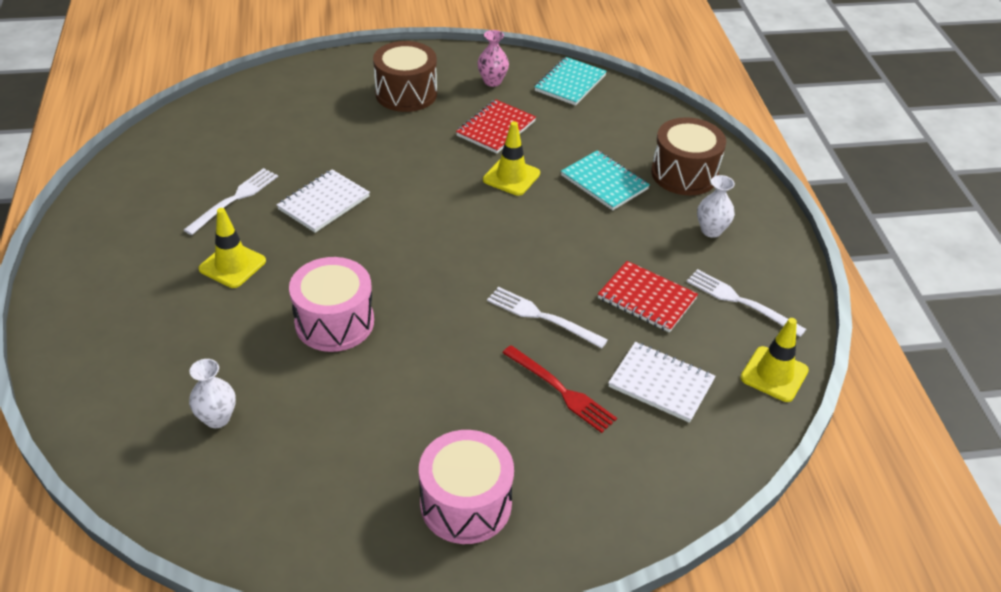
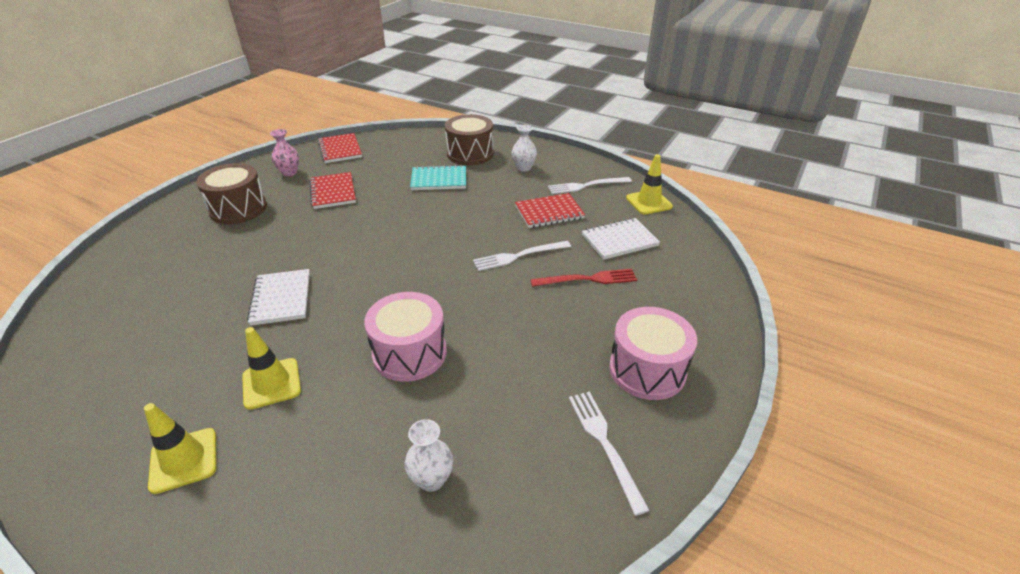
camera: 50 degrees left, 5 degrees down
white fork [184,168,278,235] -> white fork moved to [569,391,650,516]
yellow traffic cone [483,121,540,196] -> yellow traffic cone moved to [144,403,216,494]
turquoise notebook [534,57,607,106] -> red notebook [318,133,362,163]

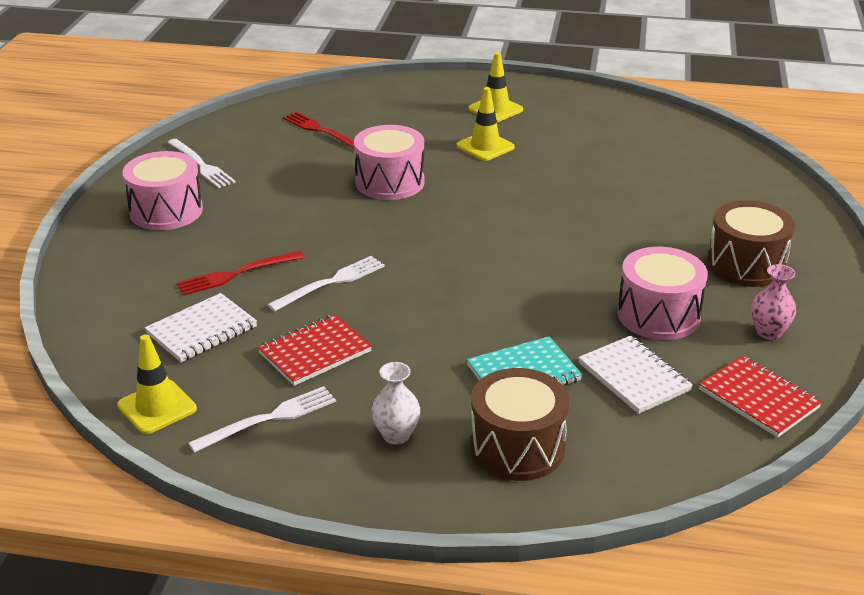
camera: 160 degrees right, 5 degrees down
white notebook [247,269,310,326] -> white notebook moved to [578,336,693,414]
red notebook [309,172,356,209] -> pink drum [617,247,708,340]
white vase [405,419,453,492] -> red fork [283,112,354,149]

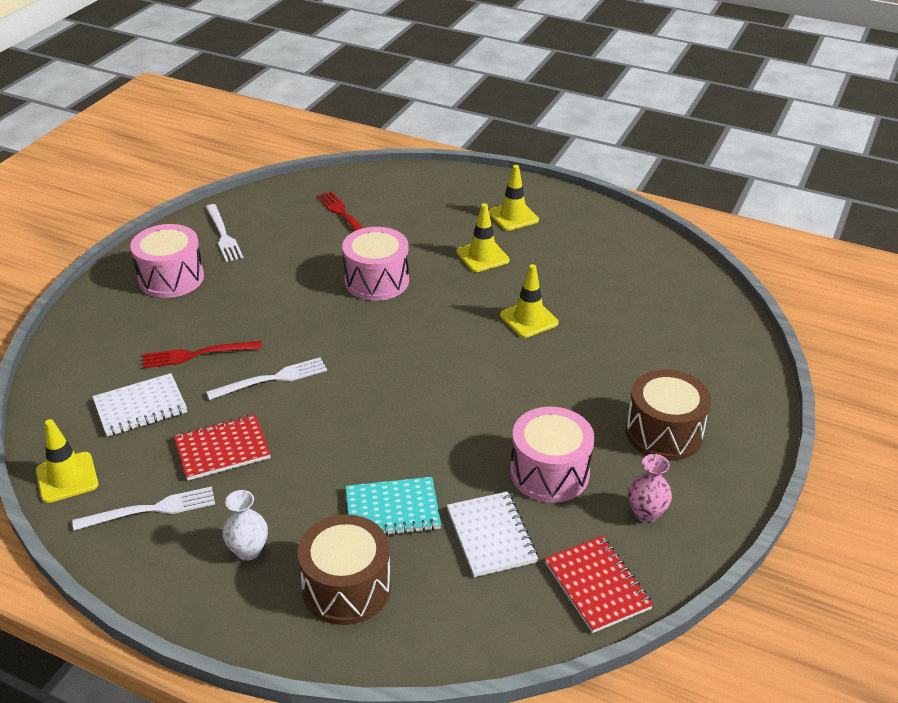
camera: 15 degrees right, 5 degrees up
none -> yellow traffic cone [500,264,559,338]

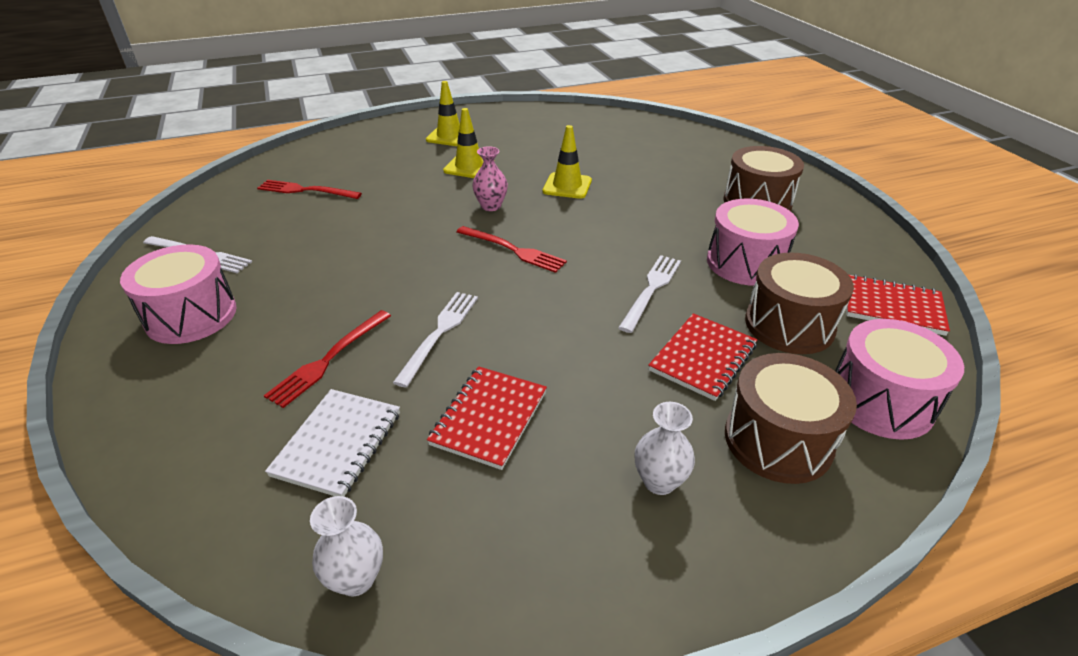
camera: 45 degrees left, 0 degrees up
yellow traffic cone [36,419,98,503] -> white vase [310,496,383,596]
white fork [72,486,215,530] -> white fork moved to [618,255,681,333]
pink drum [342,227,409,301] -> pink drum moved to [835,319,964,440]
turquoise notebook [345,477,441,536] -> red notebook [648,313,758,401]
white notebook [447,491,538,577] -> brown drum [745,253,854,354]
pink vase [628,454,672,523] -> pink vase moved to [472,146,508,211]
none -> red fork [457,226,567,273]

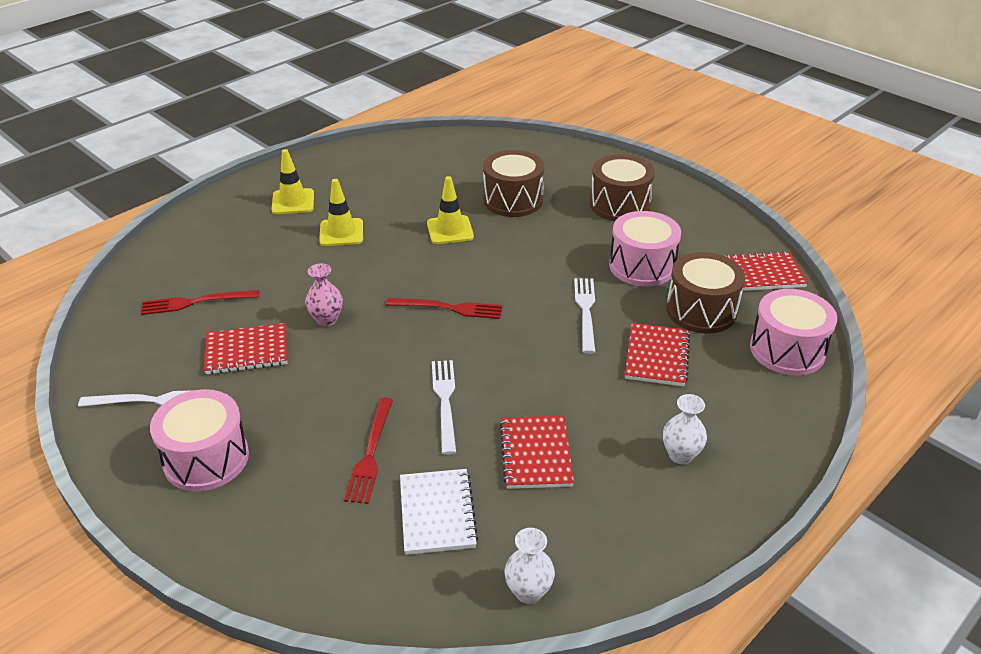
camera: 25 degrees left, 0 degrees up
pink vase [472,146,508,211] -> pink vase moved to [305,264,343,327]
brown drum [725,353,857,484] -> brown drum moved to [483,150,544,217]
none -> red notebook [204,323,287,375]

